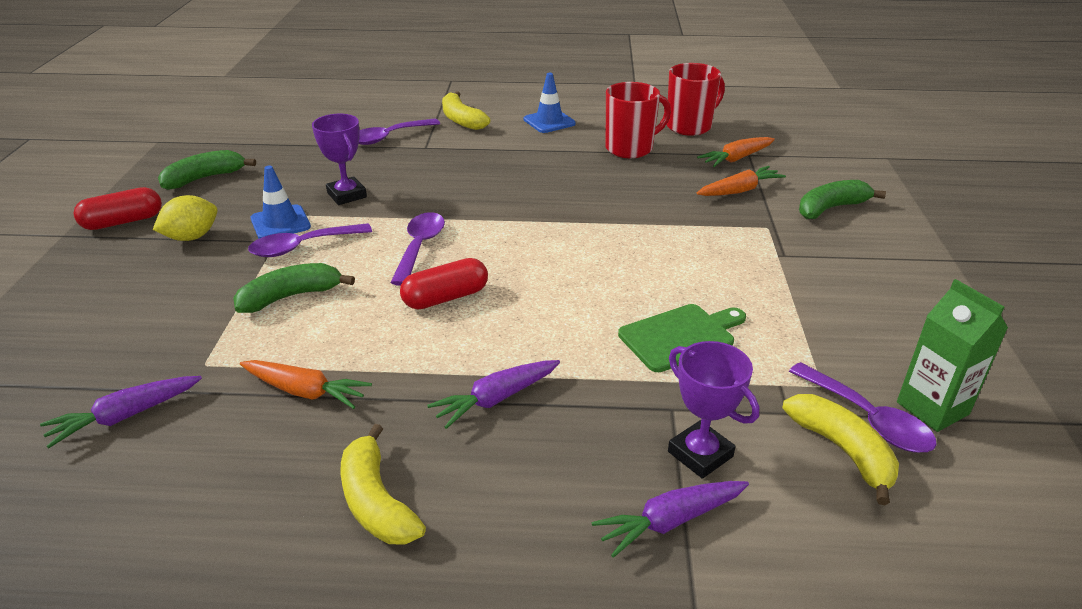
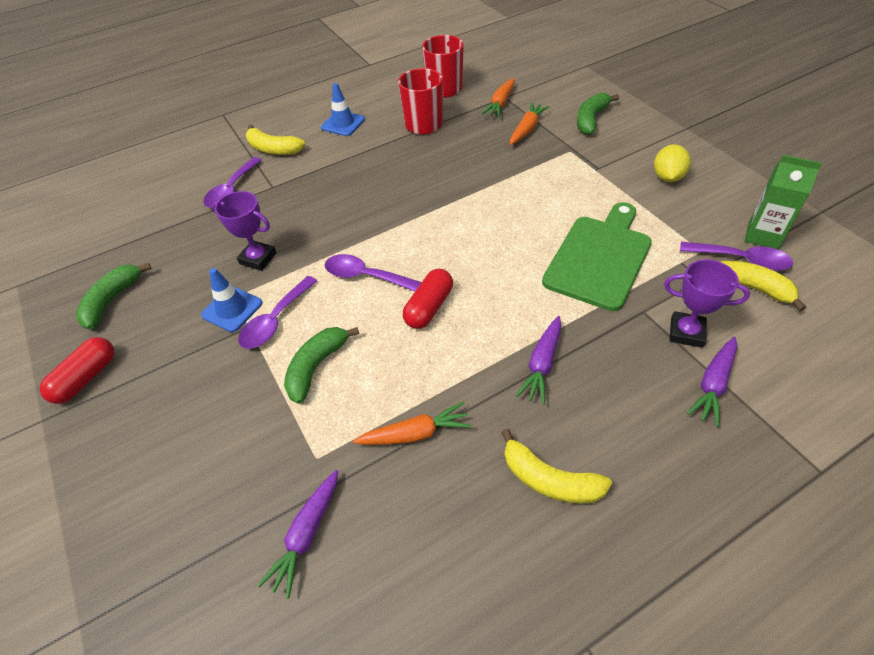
camera: 30 degrees left, 15 degrees up
yellow lemon [153,195,217,241] -> yellow lemon moved to [654,144,691,182]
purple spoon [390,212,445,286] -> purple spoon turned 45 degrees counterclockwise [325,254,422,291]
green cutting board [618,304,746,372] -> green cutting board [542,202,652,311], size x1.54

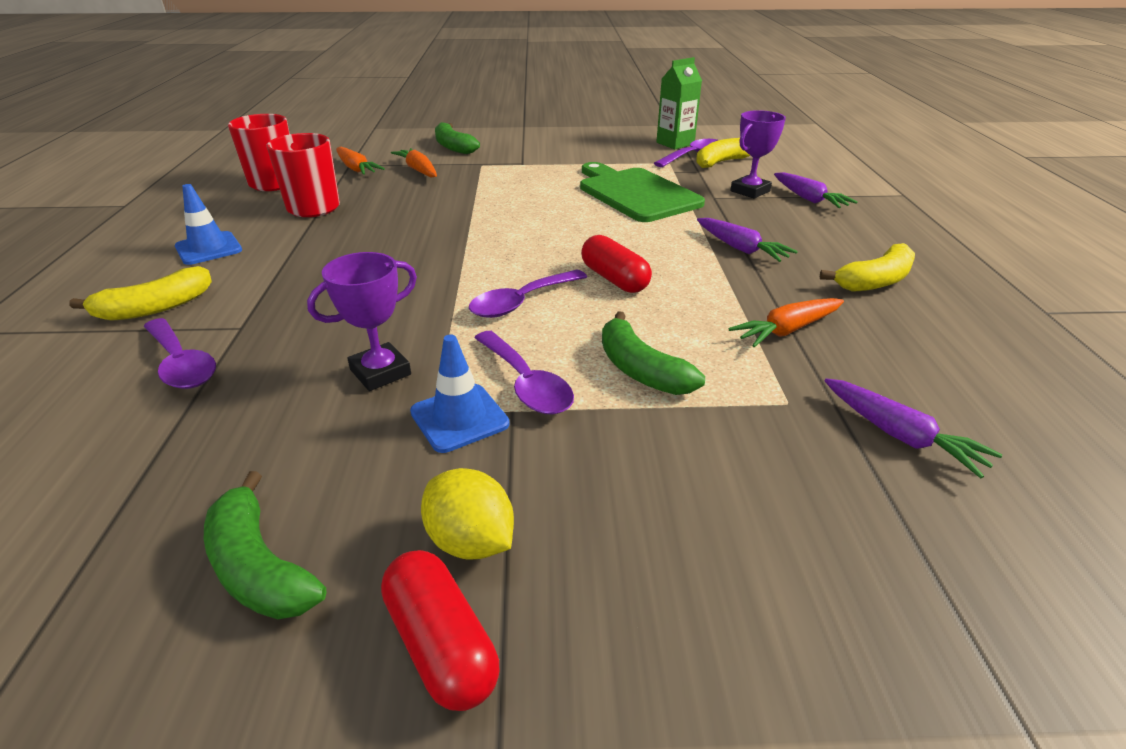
camera: 65 degrees left, 15 degrees down
orange carrot [353,402,472,445] -> orange carrot turned 135 degrees counterclockwise [729,298,844,348]
yellow lemon [654,144,691,182] -> yellow lemon moved to [421,468,514,560]

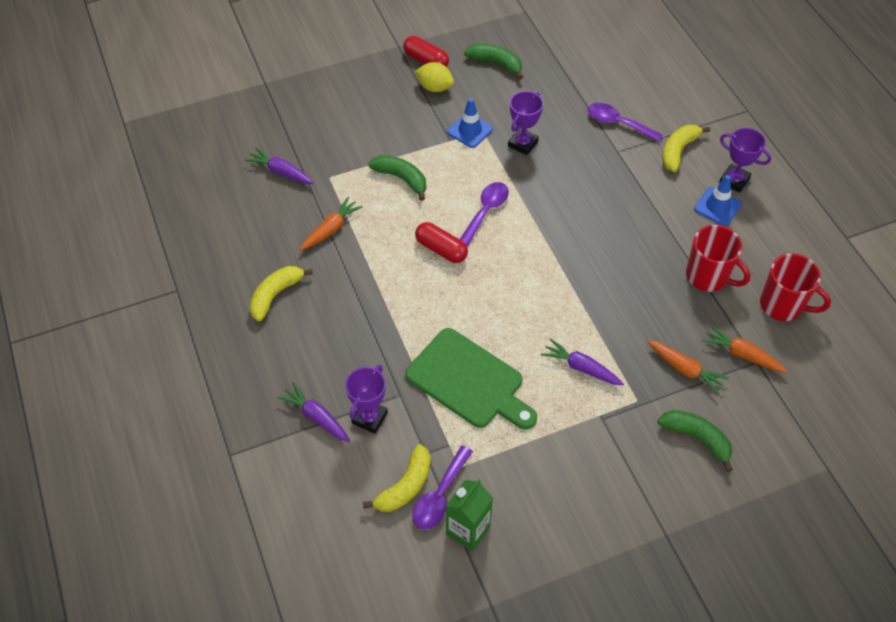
camera: 160 degrees right, 20 degrees up
purple spoon [475,331,574,415] -> none
purple carrot [697,218,798,262] -> purple carrot moved to [541,338,624,386]
none -> purple trophy [719,128,771,193]

